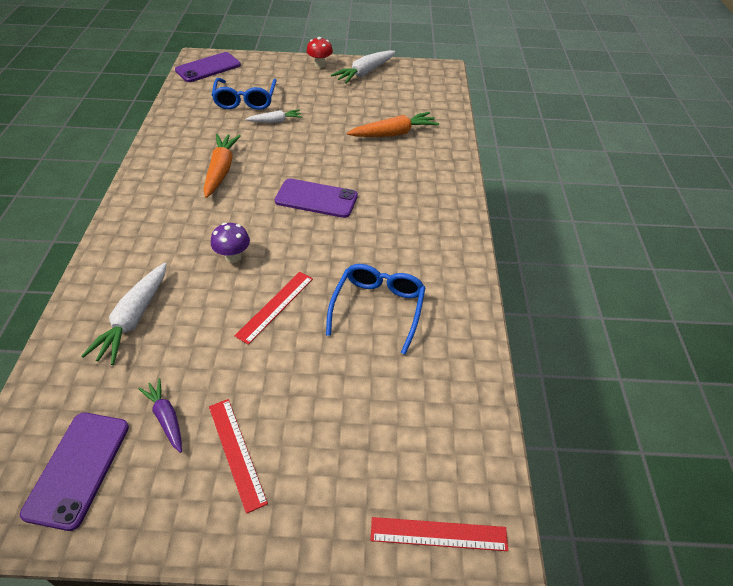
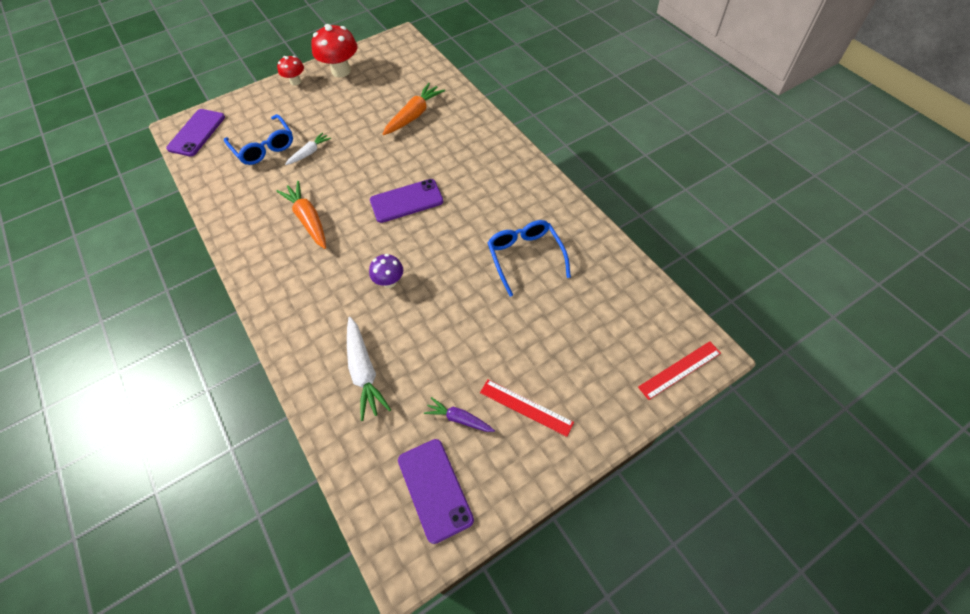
camera: 30 degrees left, 10 degrees up
red ruler [235,272,313,345] -> none
white carrot [331,50,395,84] -> red mushroom [311,24,357,77]

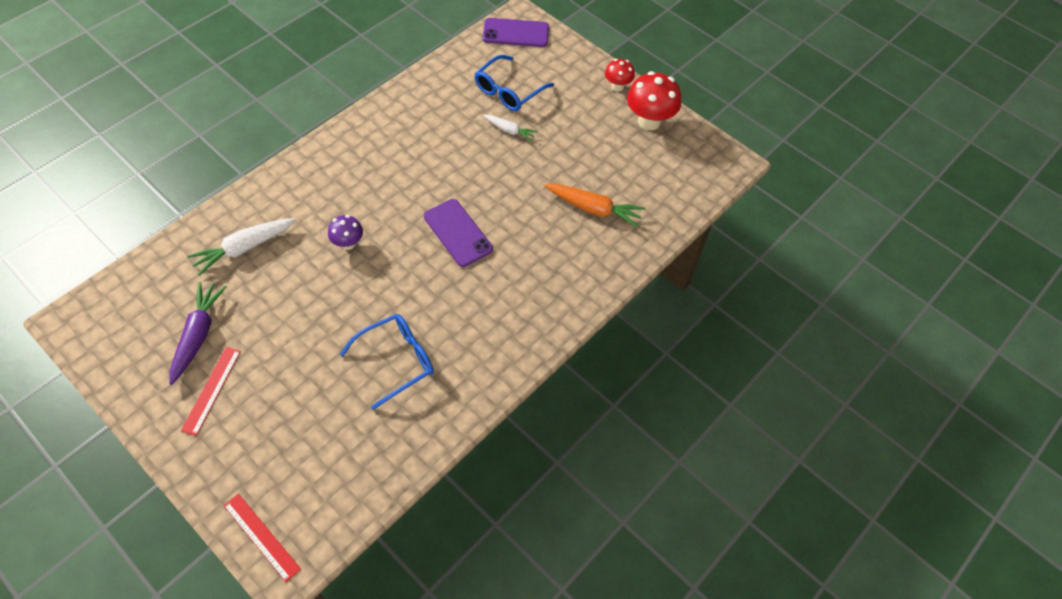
camera: 70 degrees right, 0 degrees up
orange carrot [277,181,326,249] -> none
purple phone [398,439,474,544] -> none
purple carrot [424,397,495,432] -> purple carrot [169,282,227,385], size x1.66

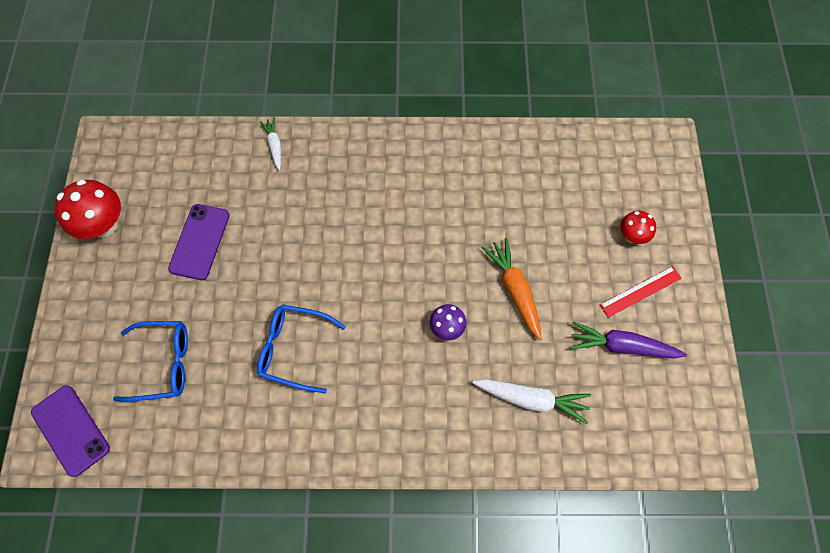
camera: 130 degrees left, 10 degrees up
purple carrot [169,282,227,385] -> purple carrot turned 45 degrees clockwise [570,321,687,359]
red ruler [224,494,301,582] -> none
blue glasses [340,314,434,410] -> blue glasses moved to [257,304,346,393]
purple phone [424,199,493,267] -> purple phone moved to [168,204,230,280]
white carrot [483,114,538,142] -> white carrot moved to [260,118,281,170]
orange carrot [545,184,645,228] -> orange carrot moved to [482,238,542,340]
red mushroom [605,59,635,91] -> red mushroom moved to [620,211,656,244]

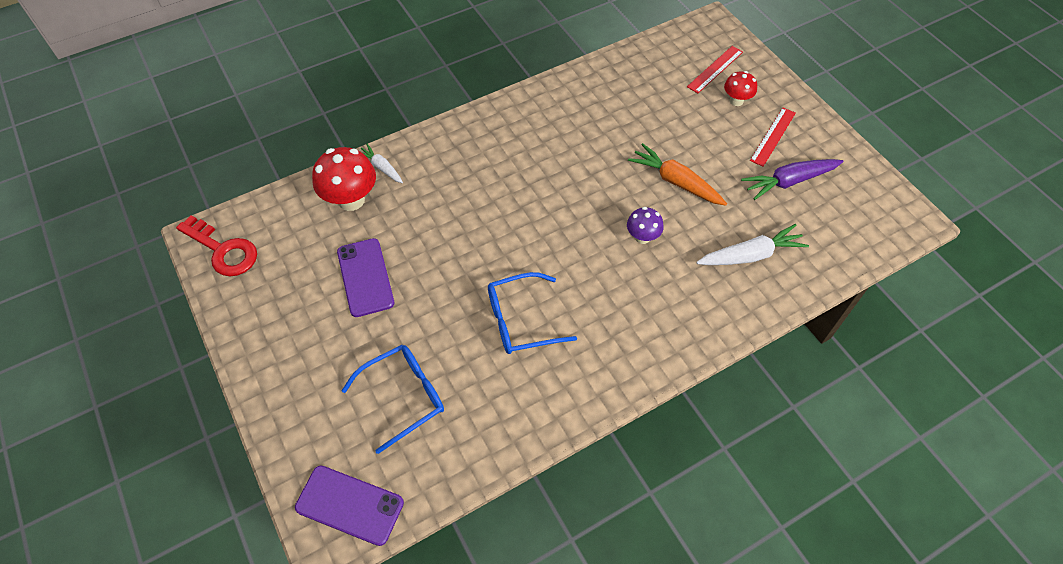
camera: 30 degrees left, 10 degrees down
red mushroom [55,179,121,239] -> red mushroom moved to [312,147,376,211]
none -> red key [176,215,257,276]
none -> red ruler [687,46,743,93]

